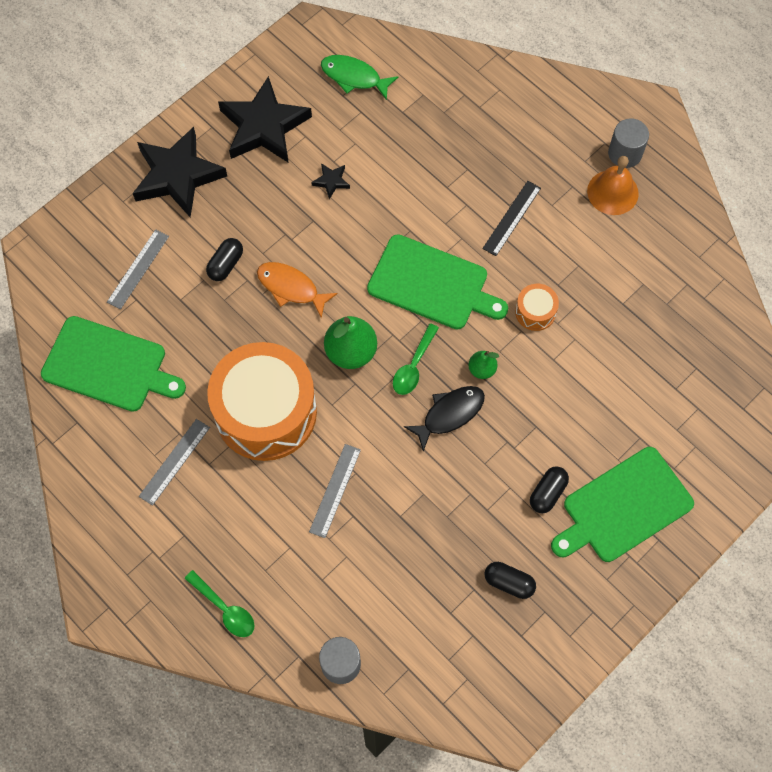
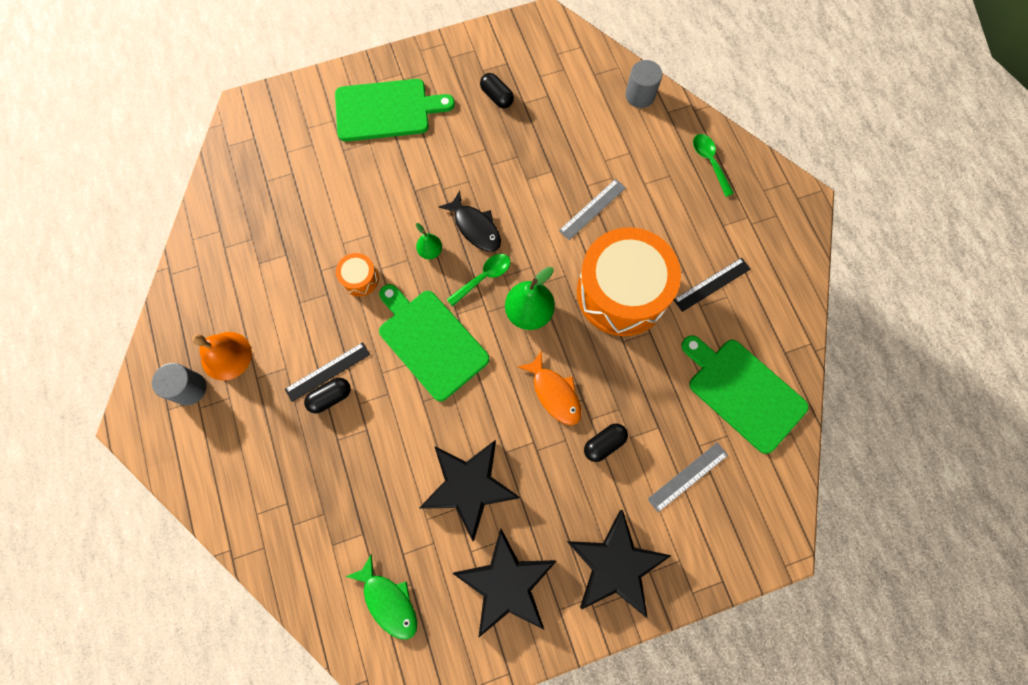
camera: 155 degrees left, 5 degrees up
grey ruler [139,419,210,506] -> black ruler [674,258,751,312]
black star [311,163,350,199] -> black star [419,440,520,541], size x2.46
black fish [404,386,485,451] -> black fish turned 120 degrees counterclockwise [439,191,501,252]
black capsule [530,466,569,513] -> black capsule moved to [304,378,351,413]

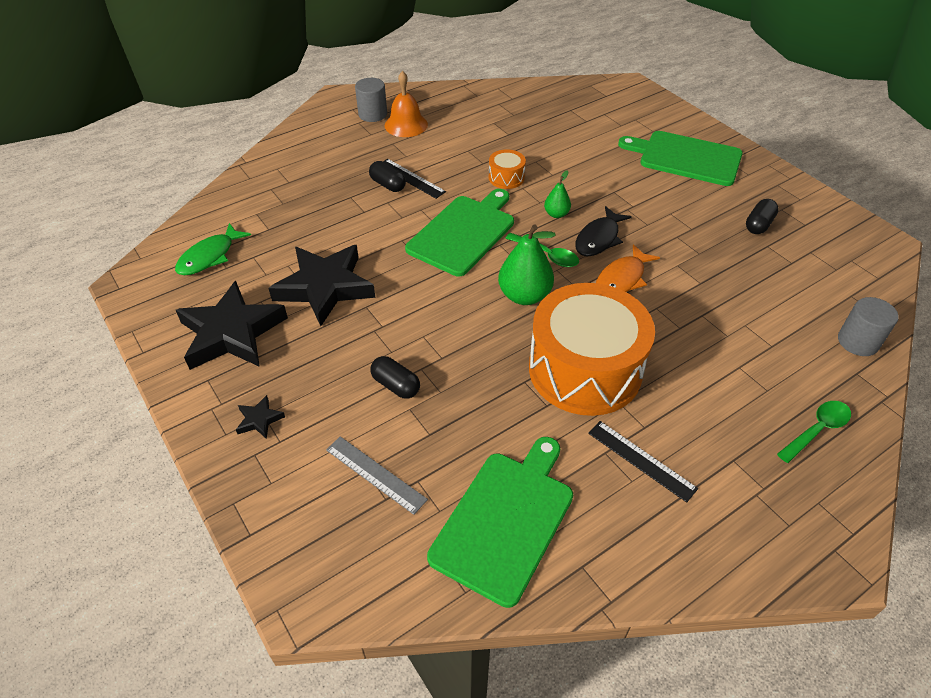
camera: 75 degrees right, 25 degrees down
green cutting board [335,79,455,142] -> green cutting board turned 135 degrees clockwise [618,131,743,186]
orange fish [518,350,582,425] -> orange fish moved to [596,244,660,292]
grey ruler [559,179,626,240] -> none
black star [567,510,672,618] -> black star [236,395,285,439], size x0.41

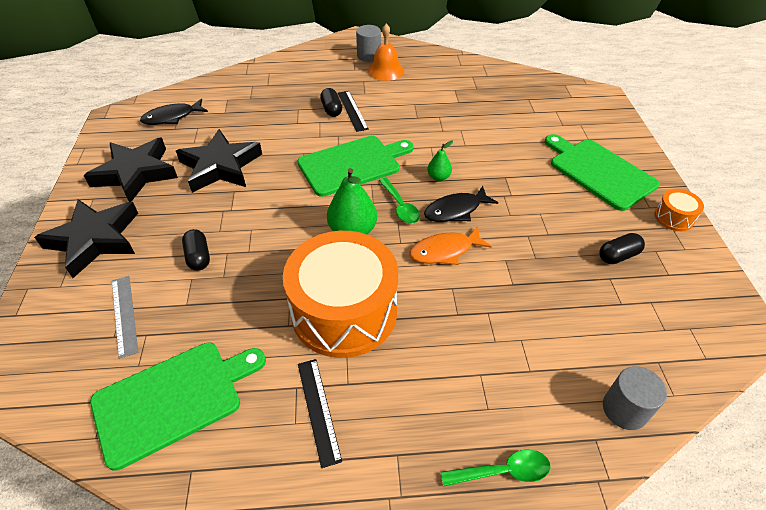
camera: 30 degrees right, 0 degrees up
green fish [175,223,251,276] -> black fish [140,99,208,125]
black star [236,395,285,439] -> black star [34,199,138,278], size x2.46
orange drum [489,149,526,189] -> orange drum moved to [655,189,704,231]

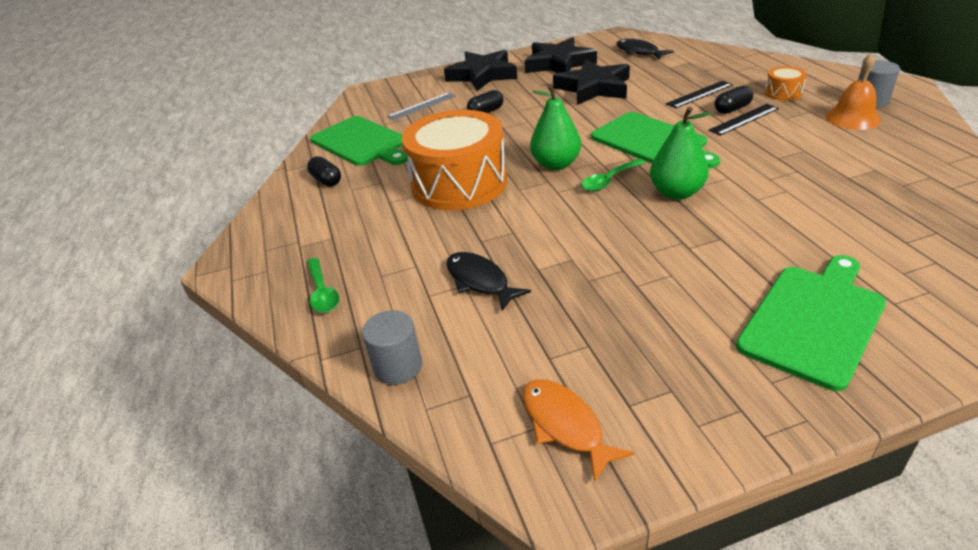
camera: 80 degrees right, 10 degrees down
black ruler [298,359,342,468] -> black ruler moved to [666,81,733,108]
orange fish [409,226,492,265] -> orange fish moved to [522,379,634,482]
black fish [424,186,498,222] -> black fish moved to [446,252,531,311]
green pear [427,141,453,181] -> green pear [650,106,712,200], size x1.85
black capsule [599,233,645,264] -> black capsule moved to [307,156,341,187]
orange drum [655,189,704,231] -> orange drum moved to [765,66,807,101]

